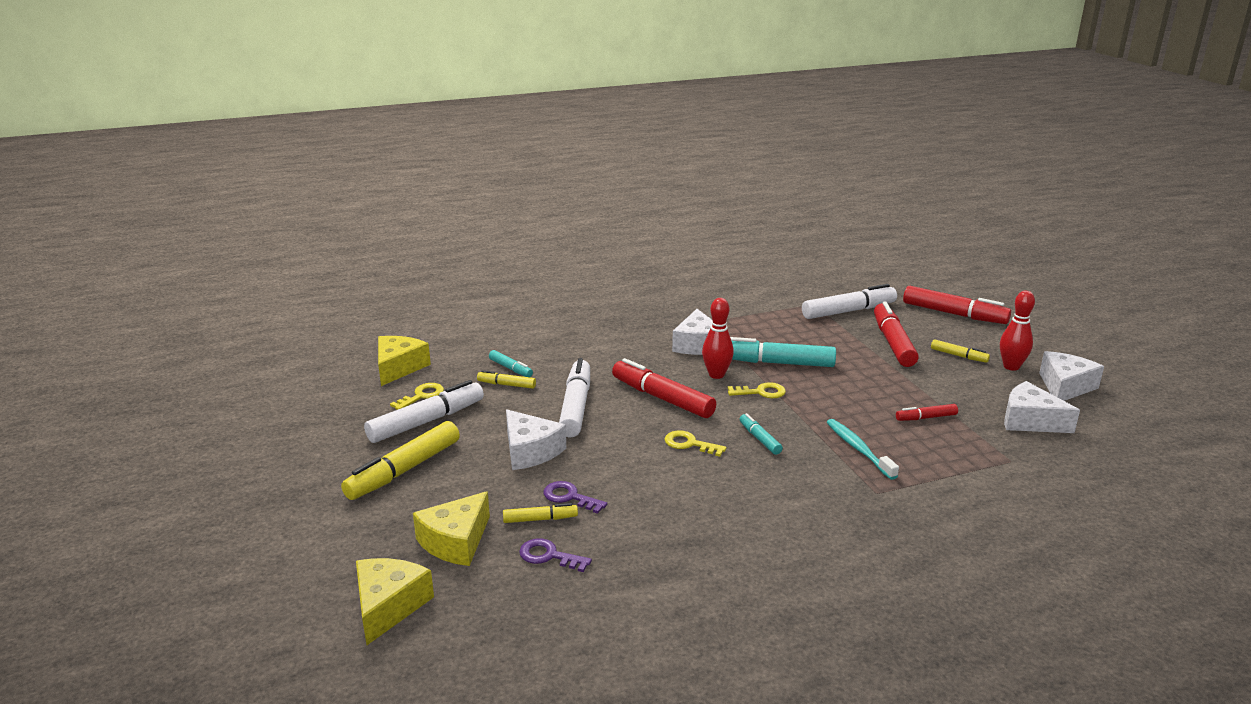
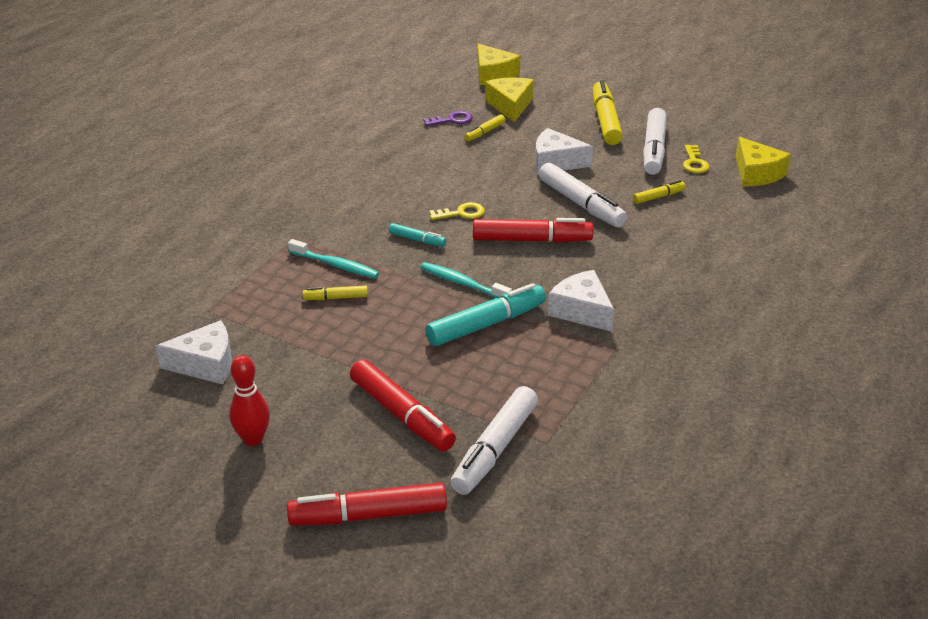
camera: 140 degrees right, 10 degrees up
turquoise marker [489,350,533,377] -> none
purple key [544,481,607,514] -> none
red bowling pin [702,298,734,379] -> none
yellow key [728,382,786,398] -> turquoise toothbrush [420,262,512,298]
red marker [896,404,958,421] -> none
yellow marker [931,339,990,363] -> yellow marker moved to [303,285,368,300]
white cheese [1039,351,1104,401] -> none

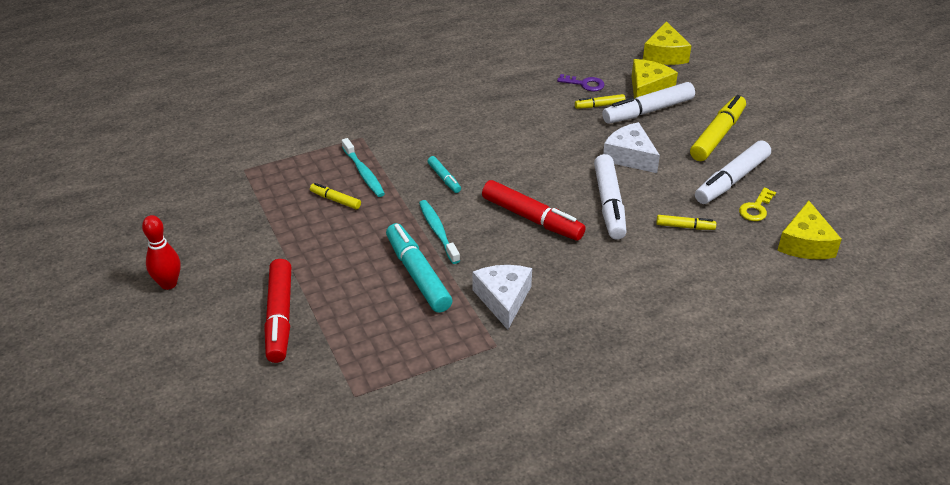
camera: 35 degrees right, 5 degrees up
white cheese [155,320,232,385] -> none
red marker [287,483,447,526] -> none
turquoise marker [425,283,546,346] -> turquoise marker turned 120 degrees counterclockwise [386,223,452,313]
yellow key [429,202,485,220] -> none
white marker [450,386,538,495] -> white marker moved to [602,82,695,124]

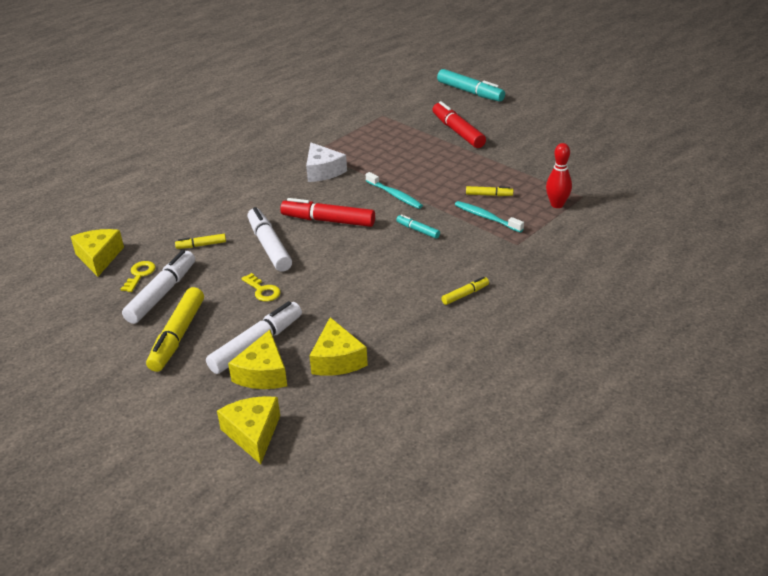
camera: 160 degrees right, 5 degrees down
red bowling pin [142,215,181,290] -> red bowling pin moved to [546,143,572,208]
turquoise marker [386,223,452,313] -> turquoise marker moved to [437,69,505,102]
purple key [557,74,605,91] -> yellow cheese [310,317,368,376]
yellow marker [575,94,625,109] -> yellow marker moved to [441,277,489,305]
white cheese [603,122,660,173] -> yellow key [241,273,280,302]

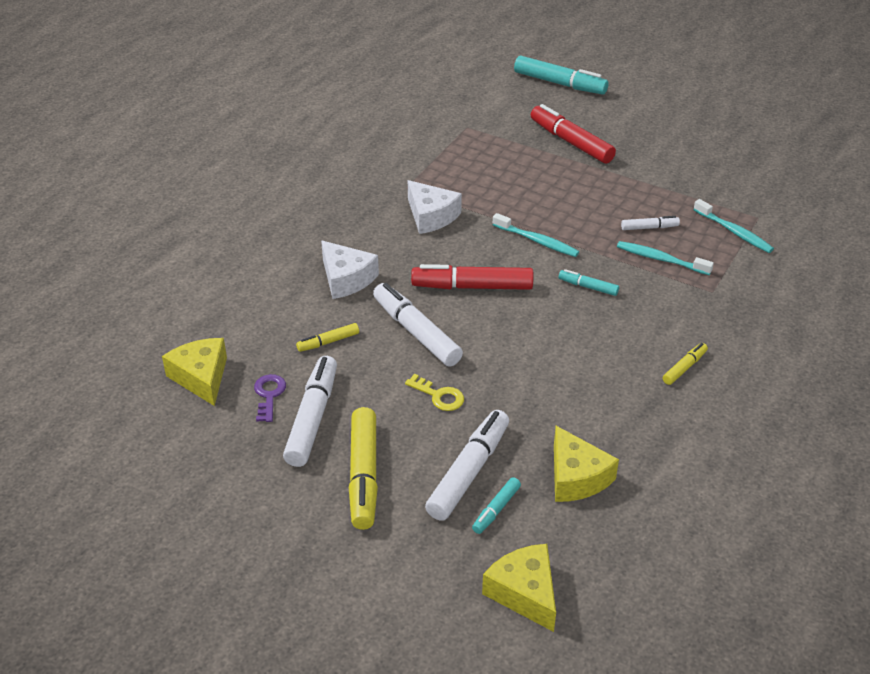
camera: 15 degrees left, 5 degrees up
yellow key [121,261,156,292] -> purple key [254,374,286,422]
yellow cheese [228,330,287,389] -> turquoise marker [472,477,521,534]
yellow marker [466,186,514,196] -> white marker [621,216,680,230]
red bowling pin [546,143,572,208] -> turquoise toothbrush [693,199,774,253]
none -> white cheese [321,240,379,299]

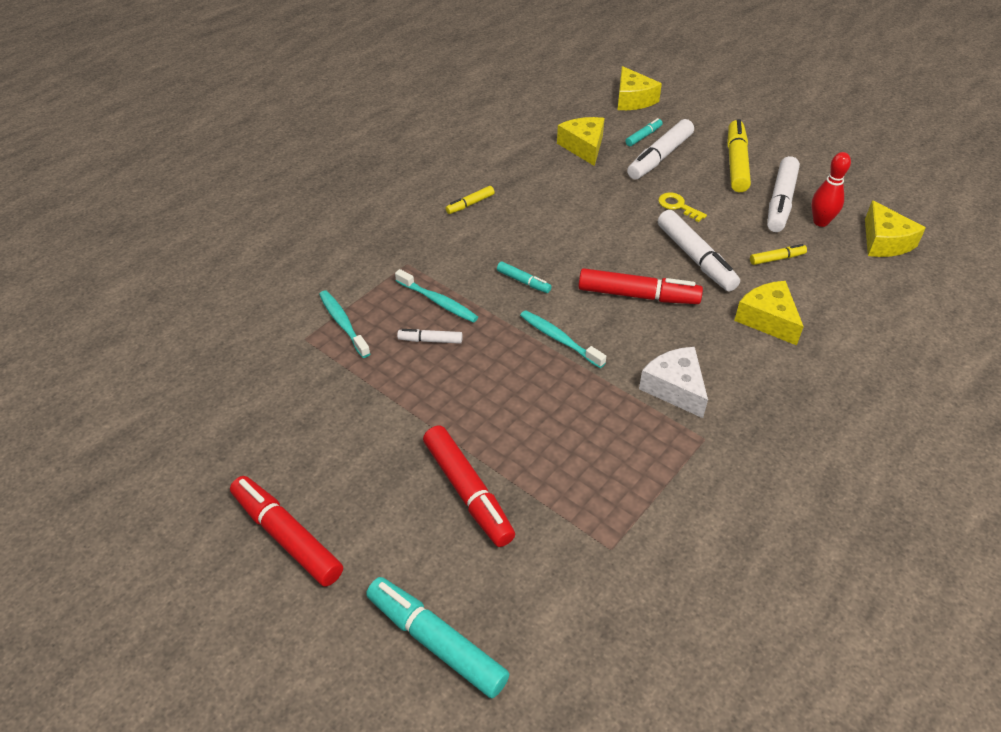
camera: 170 degrees left, 5 degrees up
purple key [254,374,286,422] -> red bowling pin [811,152,851,227]
white cheese [321,240,379,299] -> yellow cheese [734,281,804,345]
none -> red marker [230,476,343,587]

